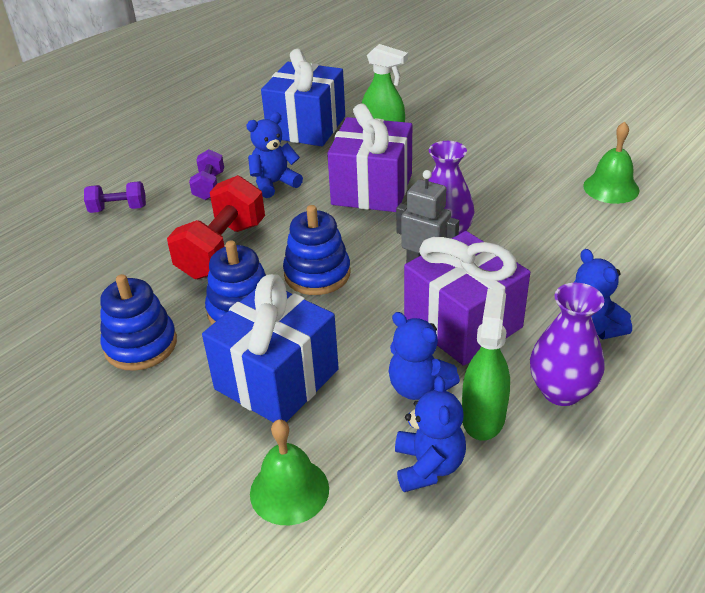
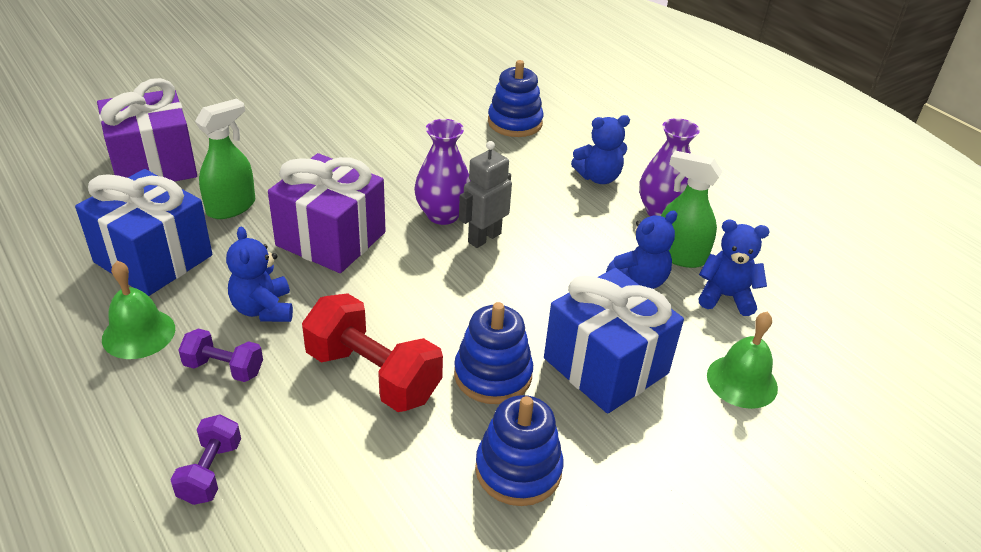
camera: 80 degrees left, 0 degrees up
blue stacking toy [283,205,351,295] -> blue stacking toy moved to [488,60,543,137]
purple gift [404,231,530,366] -> purple gift moved to [97,78,197,182]
green bell [583,122,640,204] -> green bell moved to [102,261,175,359]

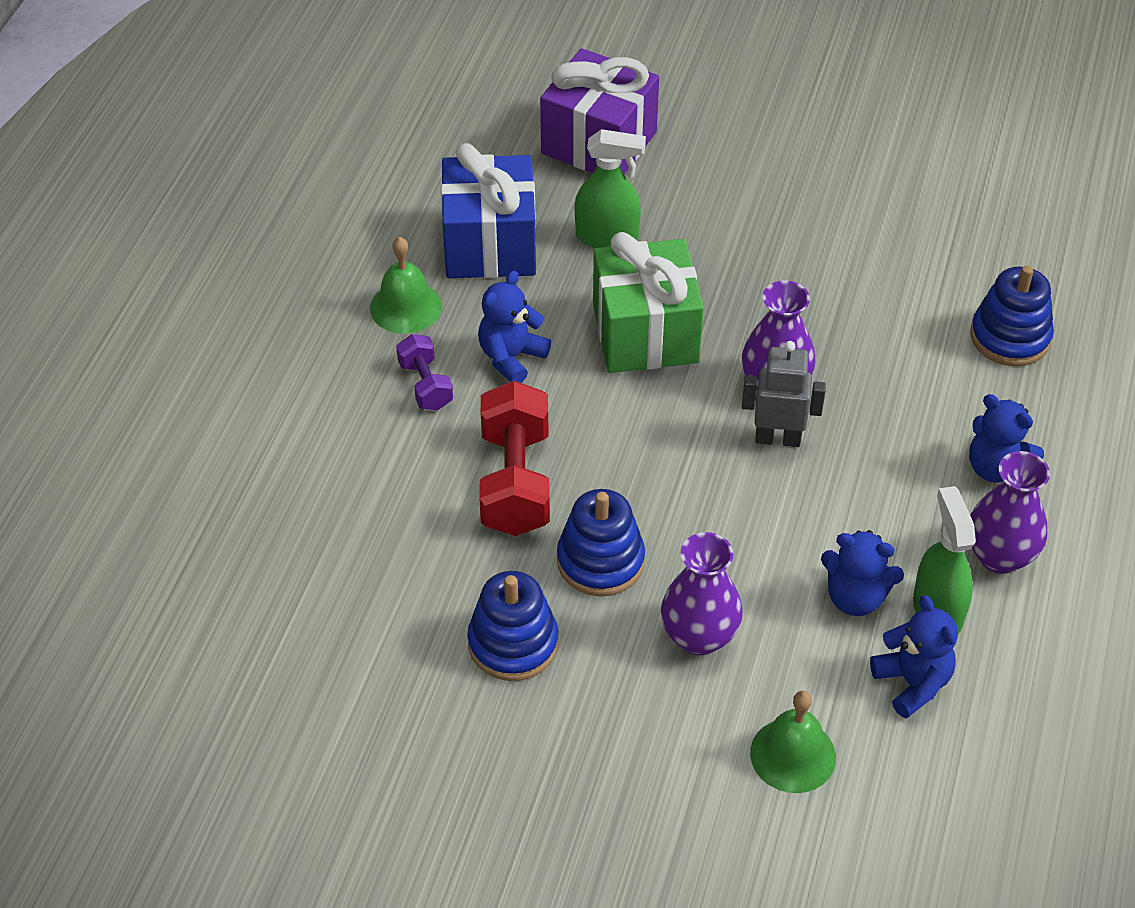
camera: 55 degrees right, 10 degrees up
purple dumbbell [171,414,241,505] -> none
purple gift [268,153,386,273] -> green gift [593,232,704,373]
blue gift [544,268,684,414] -> purple vase [661,532,743,655]

